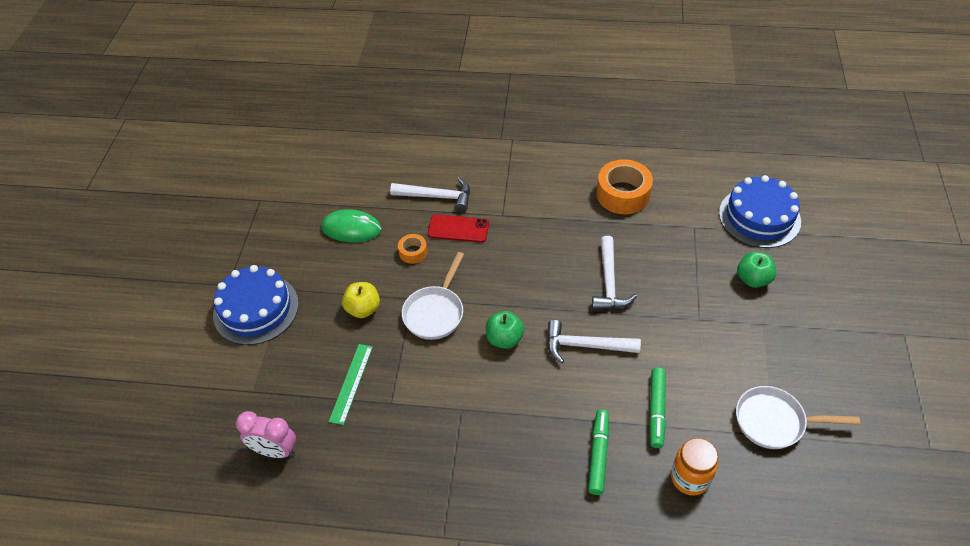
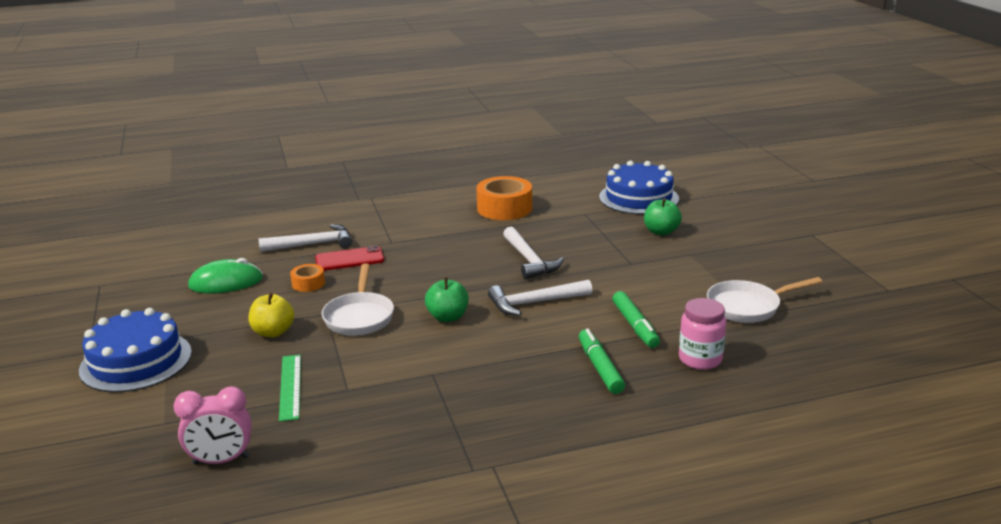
camera: 25 degrees left, 25 degrees down
orange jar [671,438,718,496] -> pink jar [679,298,726,370]

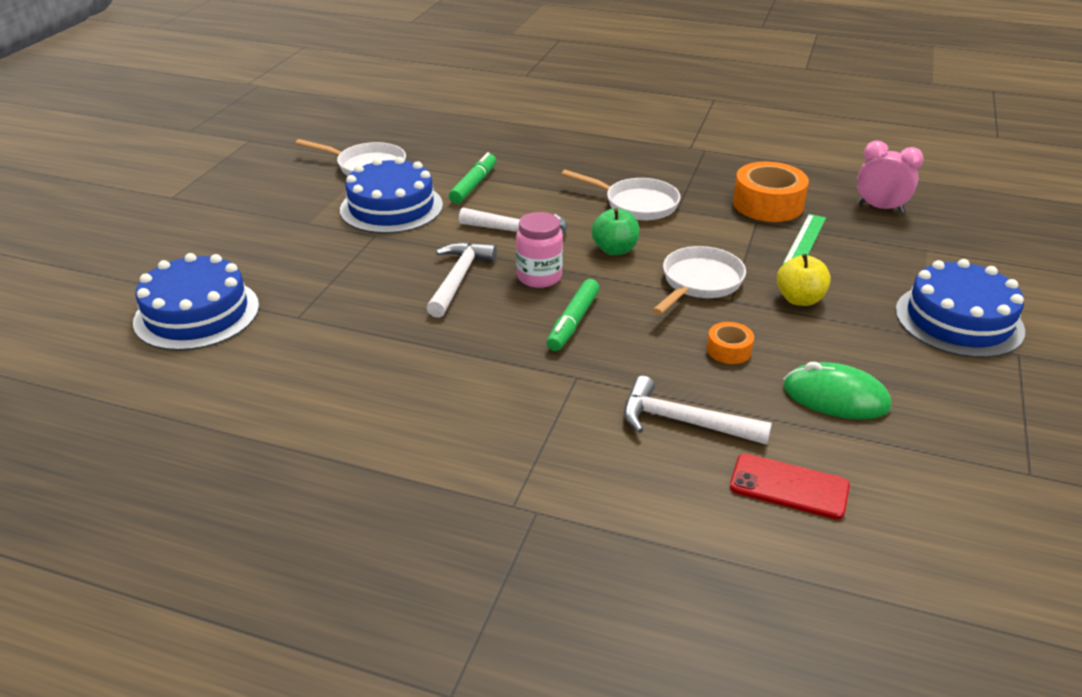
camera: 145 degrees left, 10 degrees up
red phone [315,246,384,271] -> red phone moved to [730,453,850,519]
orange tape [476,176,532,220] -> orange tape moved to [733,162,809,222]
green marker [579,328,625,394] -> green marker moved to [547,279,600,351]
green apple [644,198,682,236] -> none
pink jar [679,298,726,370] -> pink jar moved to [516,212,563,288]
none -> blue cake [340,157,443,234]
none -> white pan [562,170,680,220]

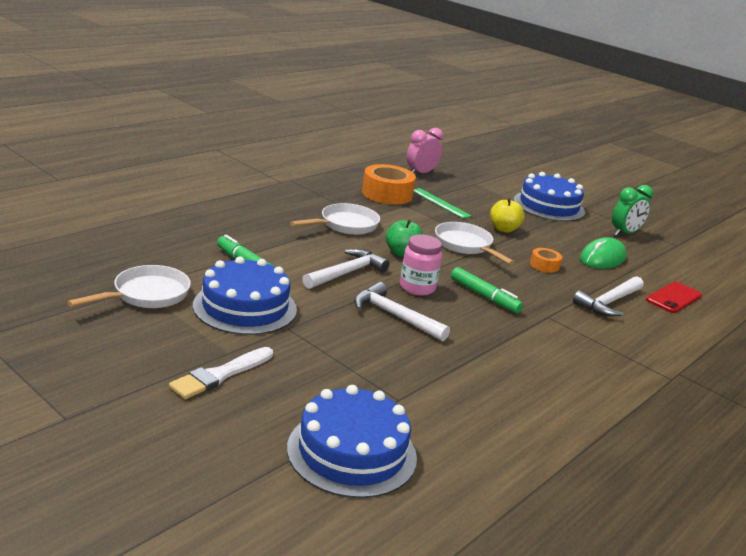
camera: 70 degrees left, 10 degrees down
none -> white brush [169,347,273,399]
none -> green clock [612,185,653,236]

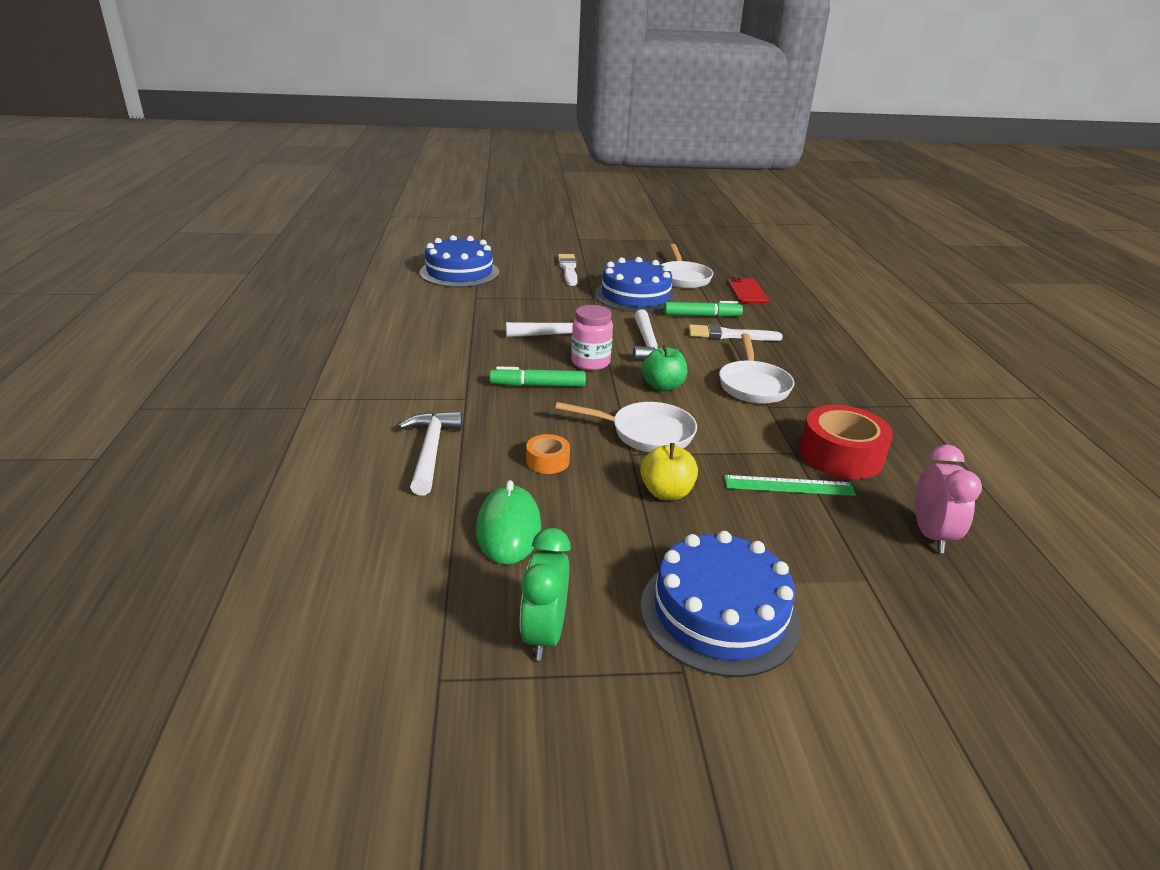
camera: 135 degrees right, 5 degrees up
orange tape [362,164,416,205] -> red tape [800,405,893,479]
red phone [646,282,702,313] -> red phone moved to [728,277,769,303]
none -> white brush [688,324,783,341]

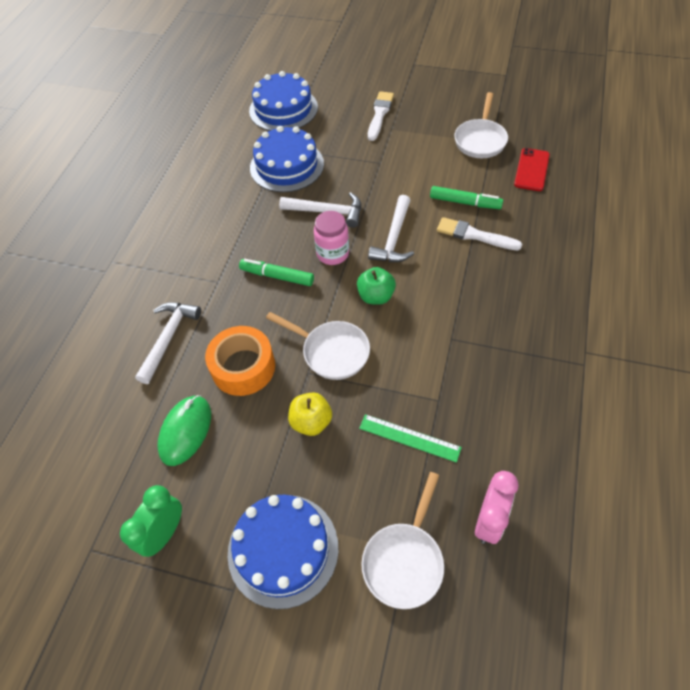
camera: 25 degrees right, 25 degrees up
orange tape [526,434,570,474] -> orange tape [205,326,275,396], size x1.96
blue cake [595,257,677,313] -> blue cake moved to [250,126,324,192]
white pan [719,333,795,404] -> white pan moved to [361,472,444,609]
red tape [800,405,893,479] -> none

